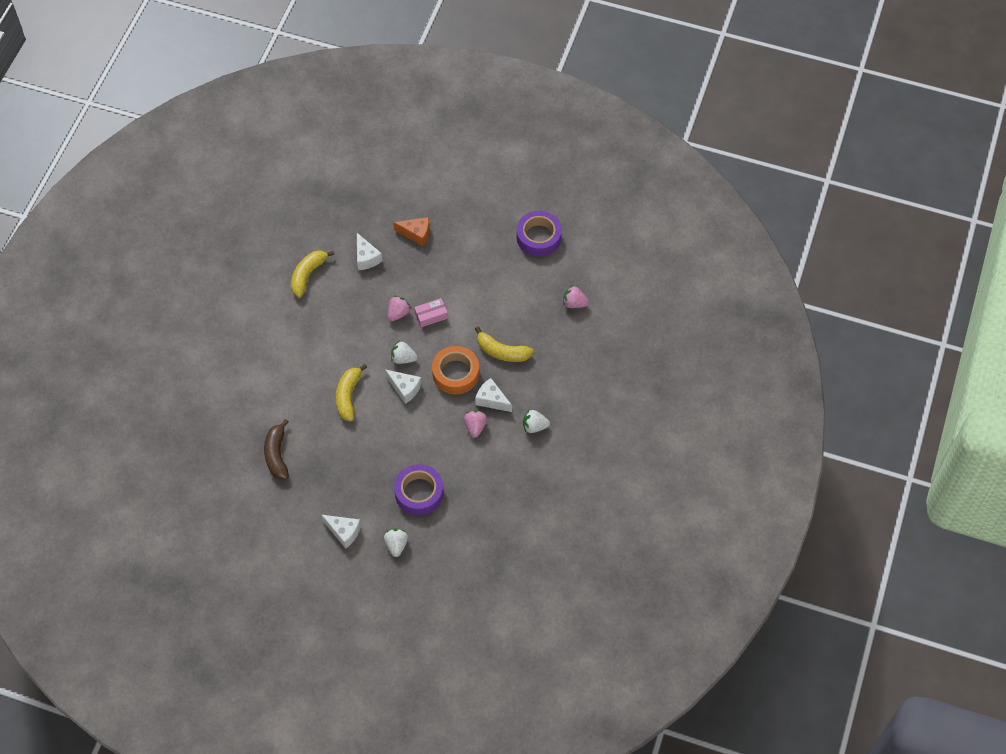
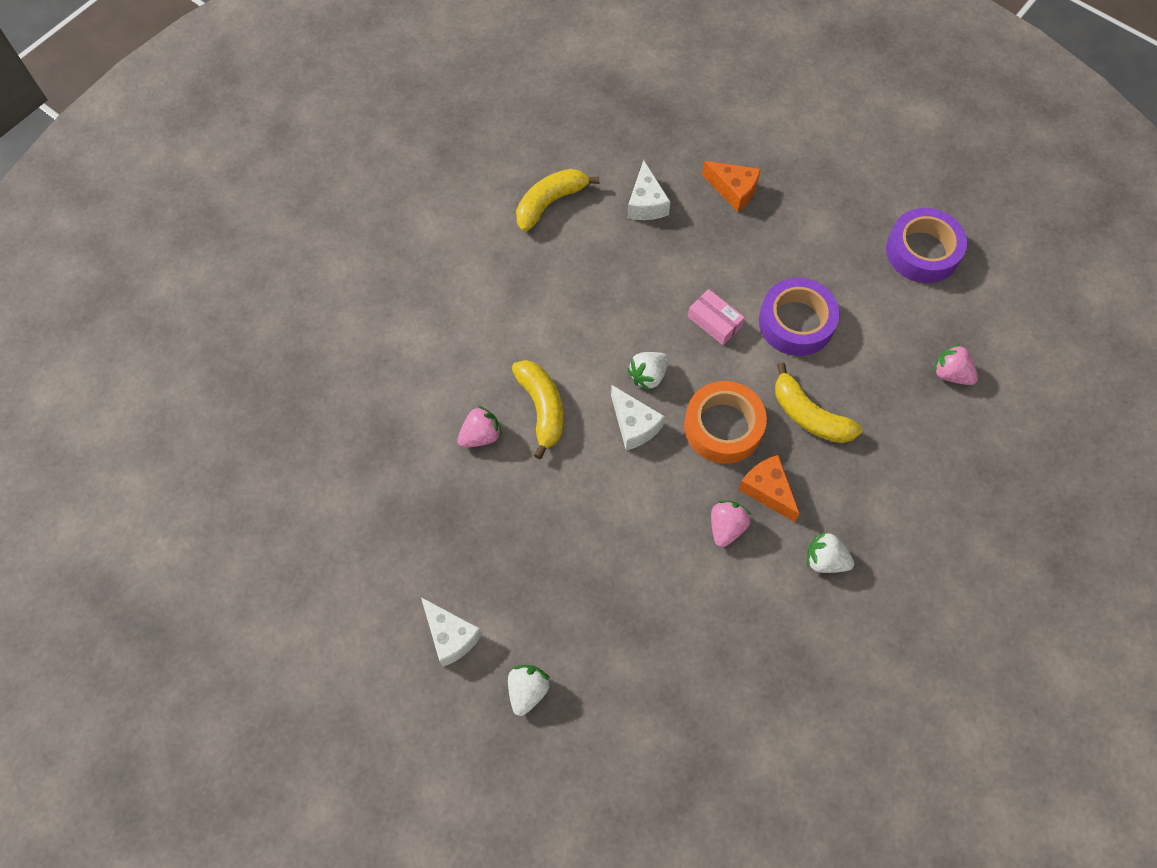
camera: 20 degrees right, 5 degrees up
brown banana [264,419,289,480] -> none
yellow banana [336,364,367,421] -> yellow banana turned 135 degrees clockwise [512,360,563,459]
pink strawberry [388,295,412,321] -> pink strawberry moved to [457,406,502,448]
white strawberry [391,341,418,364] -> white strawberry turned 75 degrees counterclockwise [627,352,669,391]
purple tape [394,464,444,515] -> purple tape moved to [759,278,840,356]
pink box [414,298,448,327] -> pink box turned 45 degrees clockwise [688,289,745,345]
white cheese [475,378,512,412] -> orange cheese [738,455,800,522]

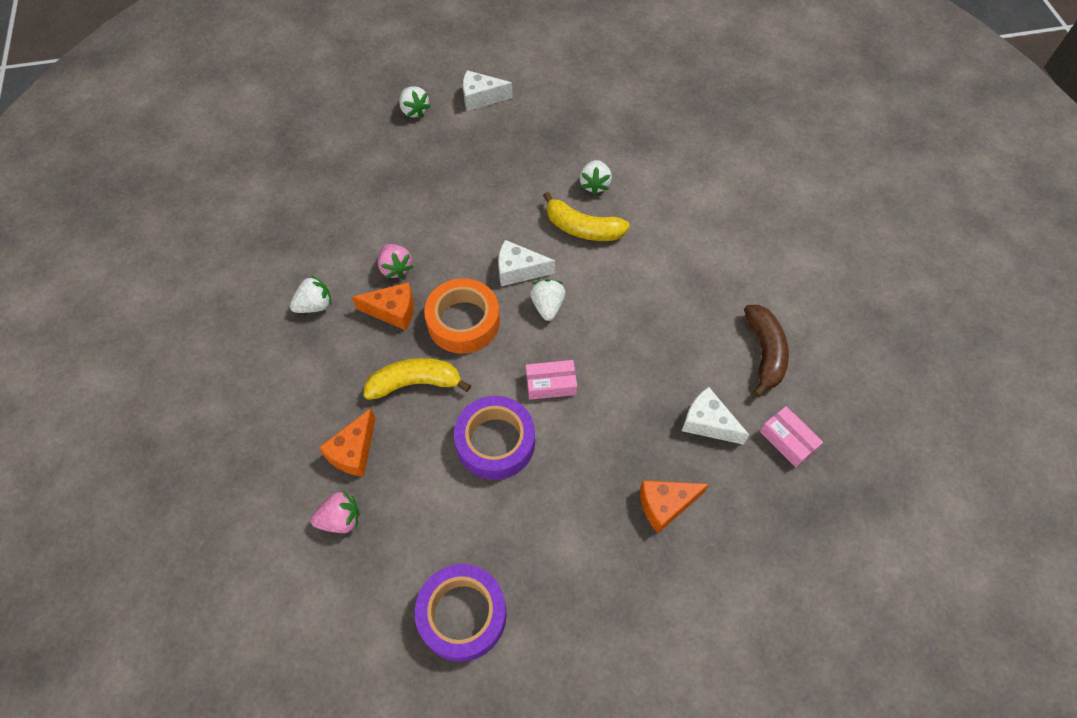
camera: 130 degrees right, 5 degrees down
pink strawberry [457,406,502,448] -> white strawberry [579,160,612,195]
yellow banana [516,169,600,232] -> brown banana [744,305,789,397]
none -> orange cheese [318,408,376,477]
none -> pink box [760,406,823,467]

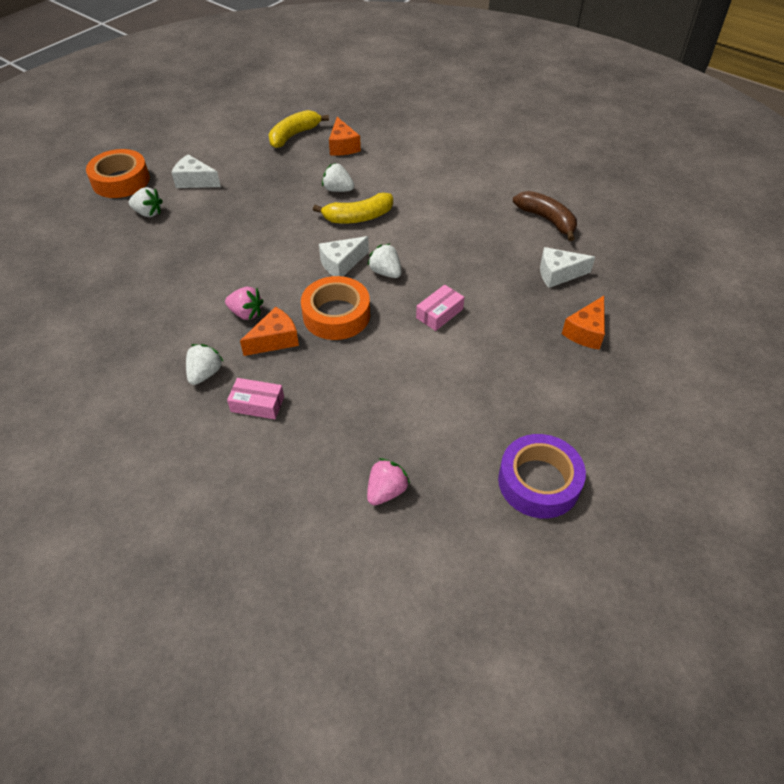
camera: 40 degrees left, 10 degrees down
orange cheese [318,408,376,477] -> orange cheese moved to [329,117,361,156]
yellow banana [363,358,471,400] -> yellow banana moved to [269,110,329,148]
purple tape [454,396,535,480] -> none
white cheese [463,70,513,111] -> white cheese turned 60 degrees clockwise [171,154,221,188]
white strawberry [579,160,612,195] -> white strawberry turned 150 degrees clockwise [322,163,355,192]
pink box [760,406,823,467] -> pink box moved to [227,378,284,419]
none -> orange tape [86,149,150,198]

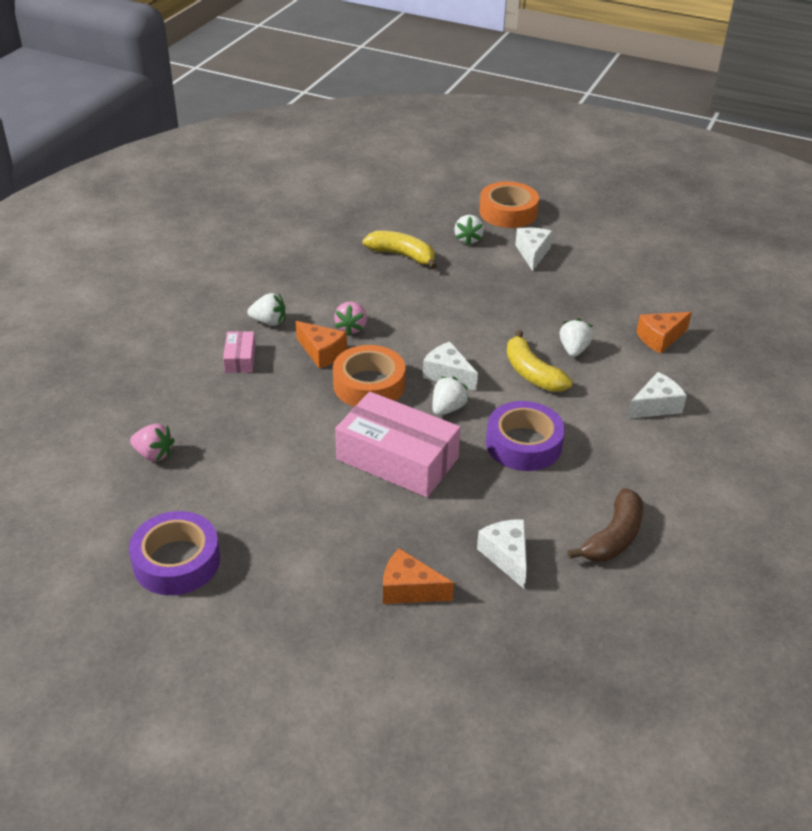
camera: 75 degrees right, 10 degrees down
yellow banana [269,110,329,148] -> yellow banana moved to [362,231,437,269]
pink box [416,285,464,331] -> pink box [335,392,461,497], size x2.15
none -> purple tape [486,401,565,471]
none -> white cheese [627,372,687,419]

